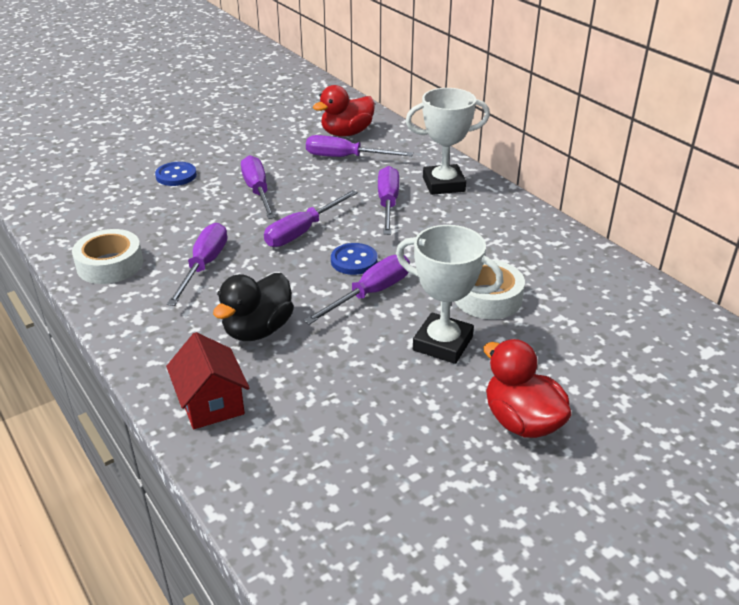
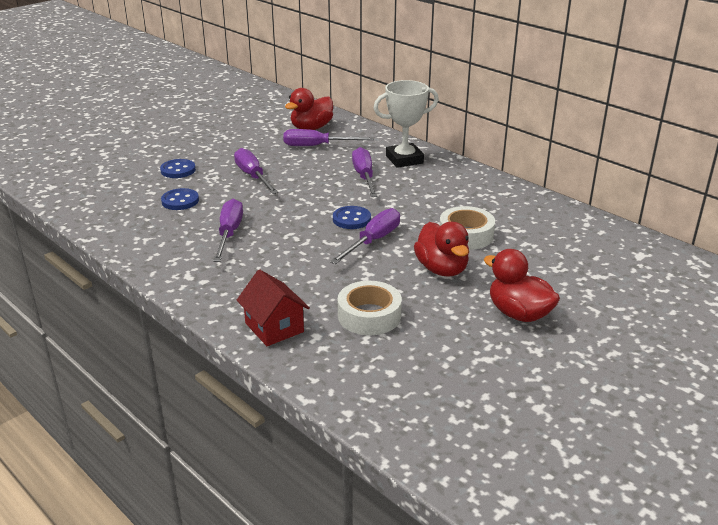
camera: 10 degrees left, 5 degrees down
white tape [72,229,143,284] -> white tape moved to [338,281,402,335]
black duck [213,273,294,341] -> none
purple screwdriver [264,190,358,247] -> none
white trophy [396,225,503,364] -> red duck [414,222,469,277]
none -> blue button [161,188,199,210]

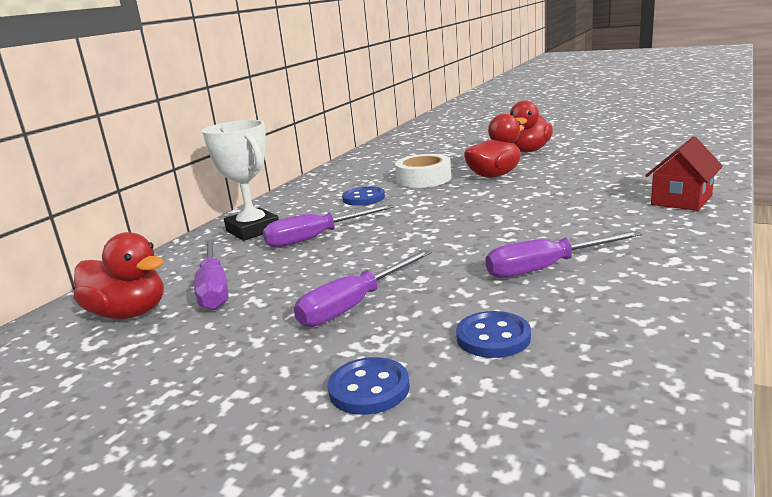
camera: 105 degrees left, 10 degrees down
purple screwdriver [330,208,400,264] -> none
blue button [333,206,371,229] -> blue button moved to [342,186,385,206]
white tape [338,281,402,335] -> none

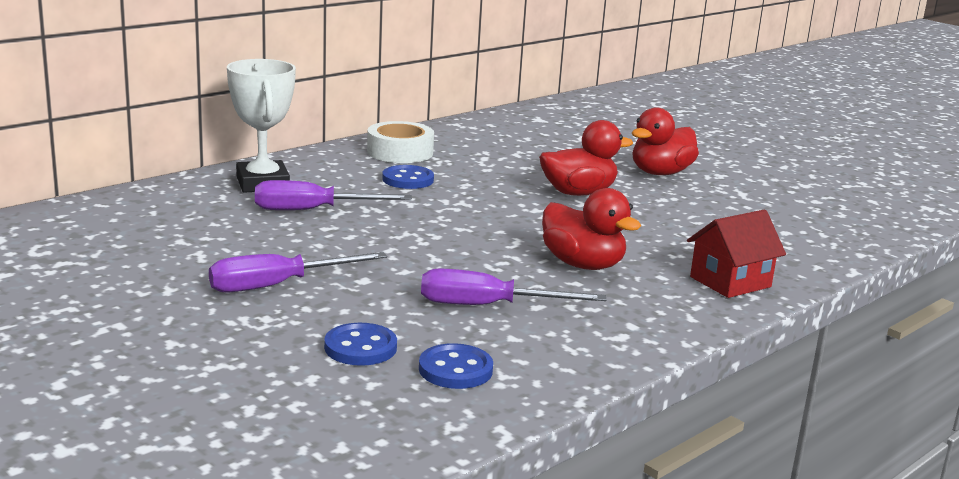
camera: 15 degrees right, 0 degrees up
red duck [74,232,164,319] -> red duck moved to [542,188,641,270]
purple screwdriver [194,239,229,310] -> none
blue button [328,357,410,415] -> blue button moved to [419,343,493,389]
white tape [395,154,451,188] -> white tape moved to [367,121,434,163]

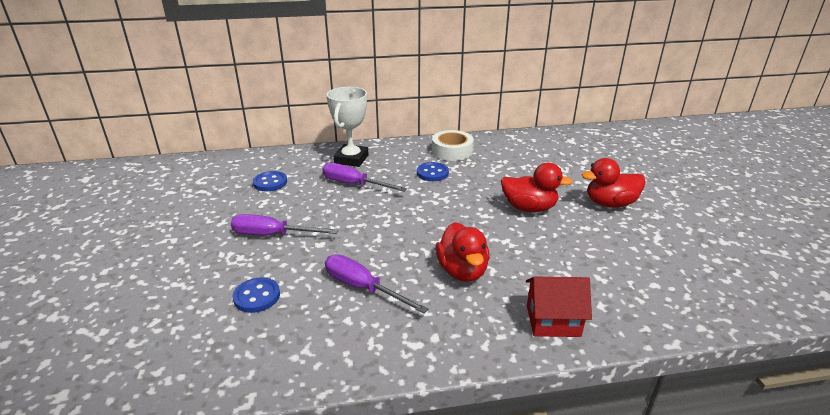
camera: 35 degrees right, 10 degrees up
blue button [419,343,493,389] -> blue button moved to [253,171,287,191]

